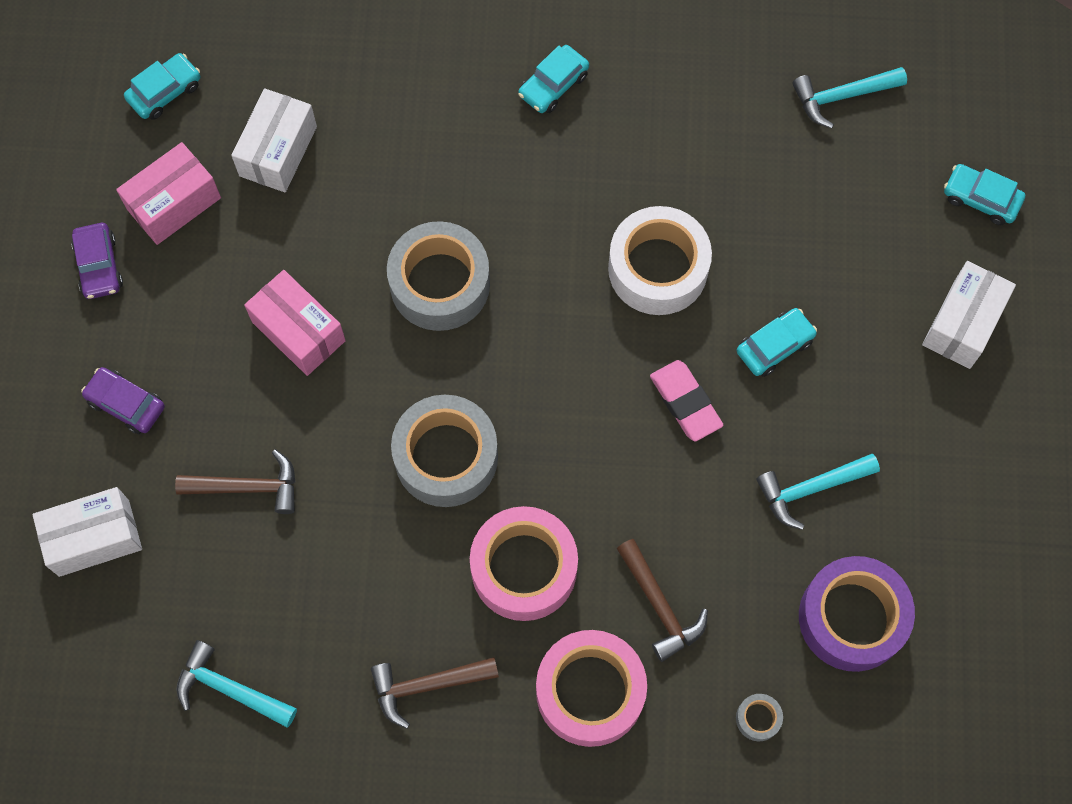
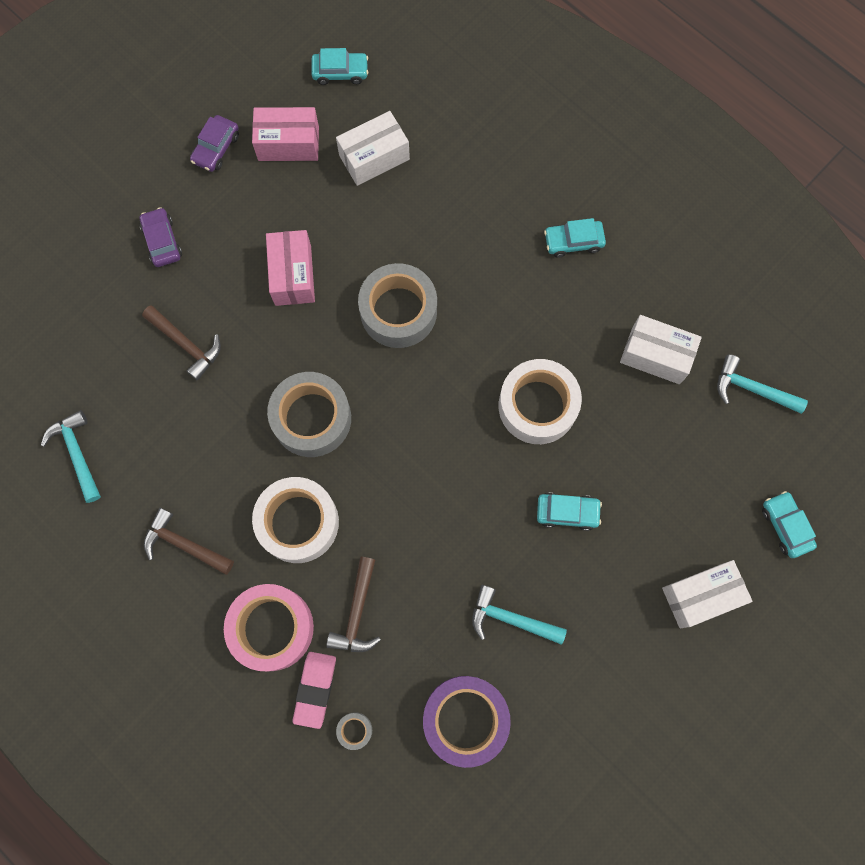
camera: 40 degrees right, 5 degrees up
white box [32,487,142,577] -> white box moved to [620,315,702,384]
pink tape [470,506,578,621] -> white tape [252,477,339,563]
pink eraser [650,360,723,441] -> pink eraser moved to [293,652,336,729]

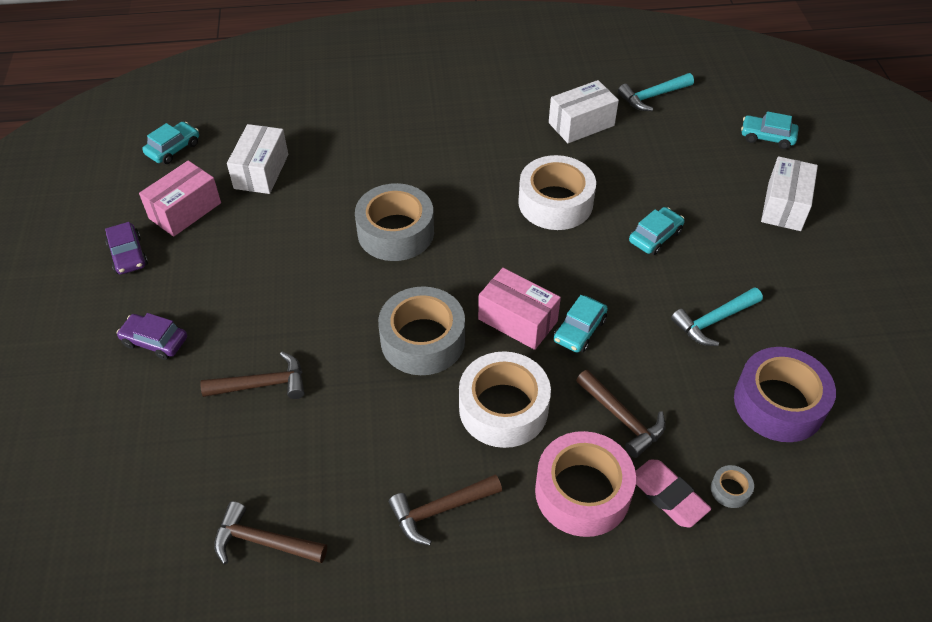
camera: 50 degrees left, 25 degrees down
turquoise hammer [41,410,101,503] -> brown hammer [214,501,327,564]
pink box [266,230,315,306] -> pink box moved to [478,268,561,350]
turquoise car [544,218,606,258] -> turquoise car moved to [554,295,608,353]

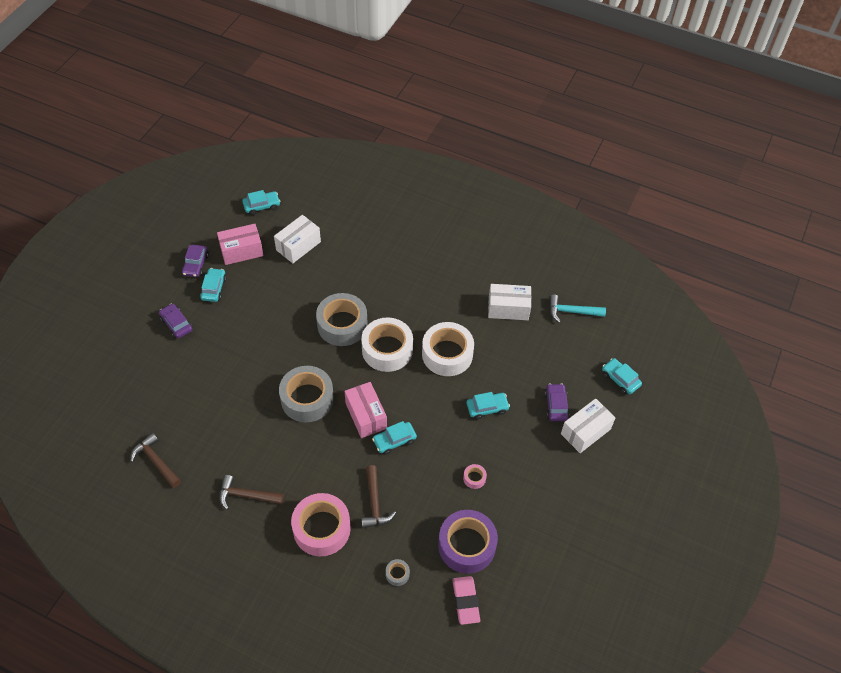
camera: 30 degrees right, 5 degrees up
brown hammer [200,352,304,399] -> none
white tape [459,351,551,448] -> white tape moved to [361,317,413,372]
pink eraser [635,459,711,528] -> pink eraser moved to [452,576,480,625]
turquoise hammer [671,287,763,346] -> pink tape [463,464,487,489]
none -> turquoise car [200,268,227,302]
none -> purple car [544,384,570,421]

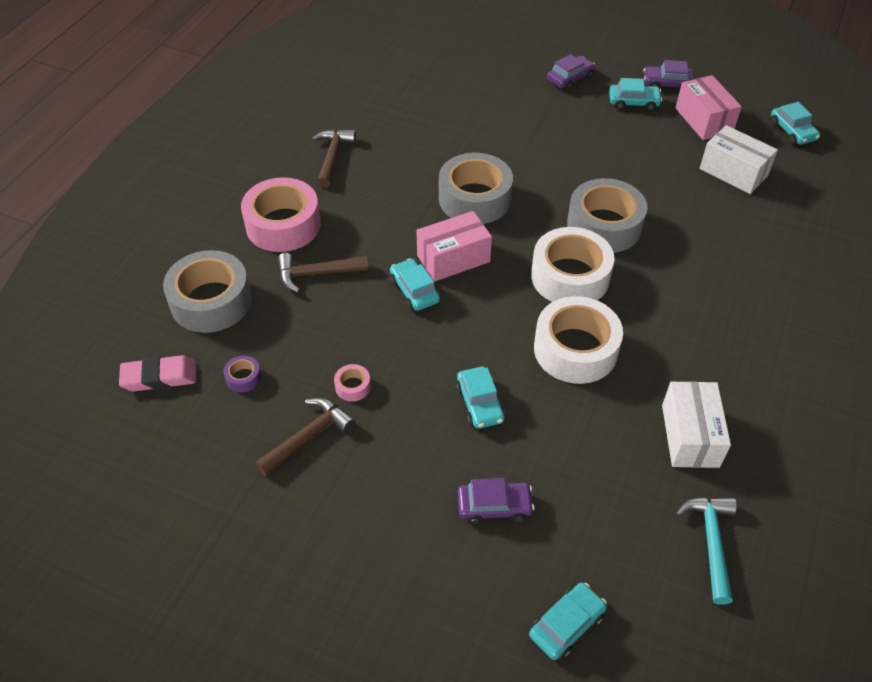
camera: 90 degrees right, 5 degrees down
brown hammer [130,433,181,488] -> brown hammer moved to [255,398,356,476]
grey tape [385,559,410,586] -> grey tape [163,250,252,333], size x2.43
purple tape [438,510,498,574] -> purple tape [223,356,261,392], size x0.41
white box [561,398,615,453] -> none

